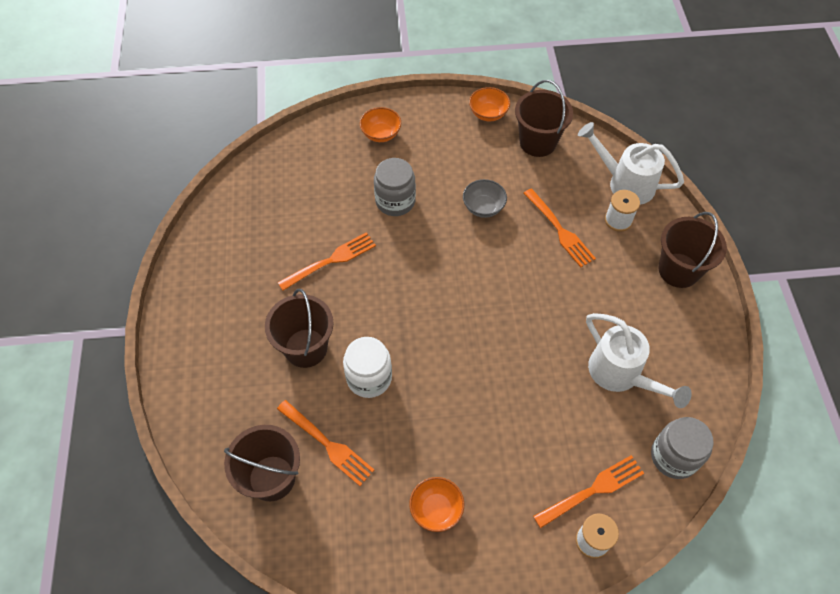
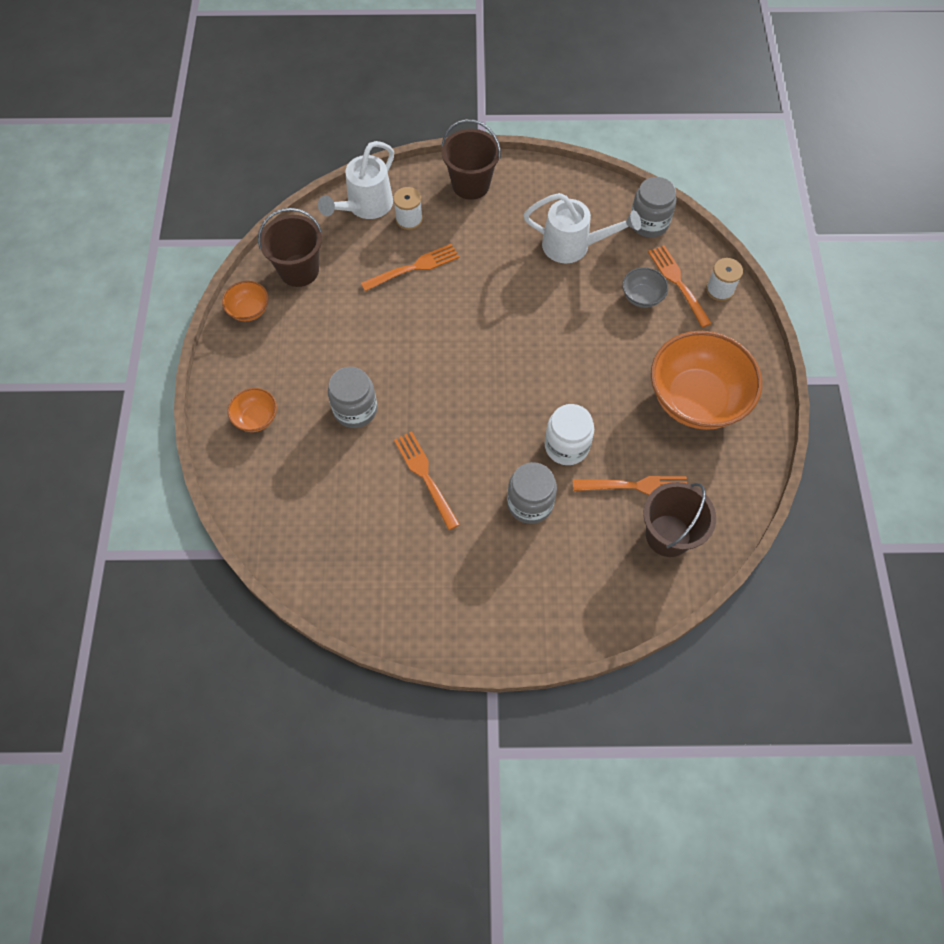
camera: 85 degrees left, 5 degrees up
brown bucket [265,289,334,368] -> grey jar [507,462,557,524]
orange fork [277,400,374,486] -> orange fork turned 45 degrees clockwise [573,476,687,495]
orange bowl [409,477,464,532] -> orange bowl [651,331,762,430], size x2.23
grey bowl [463,179,507,218] -> grey bowl moved to [622,267,668,308]
white watering can [586,313,692,408] -> white watering can turned 45 degrees clockwise [523,193,641,263]

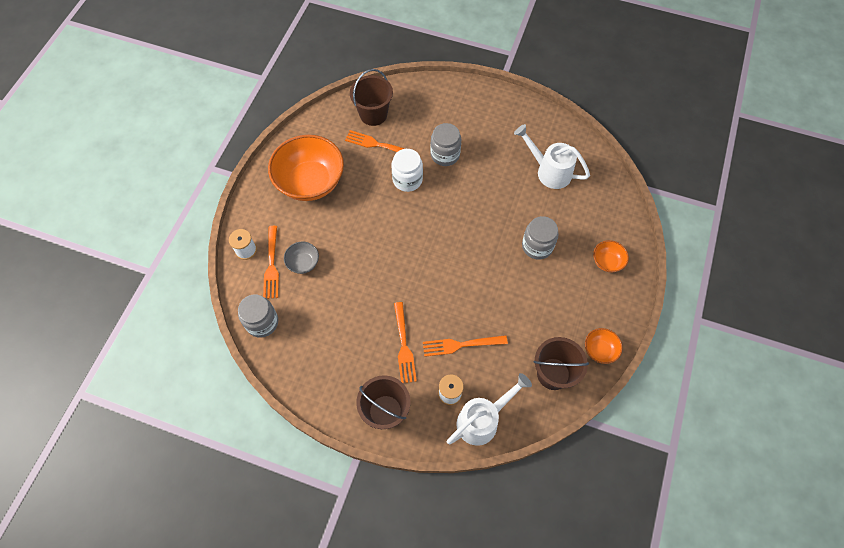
camera: 160 degrees left, 0 degrees up
orange fork [394,431,460,530] -> orange fork moved to [394,302,417,383]
white watering can [523,193,641,263] -> white watering can moved to [514,124,590,189]

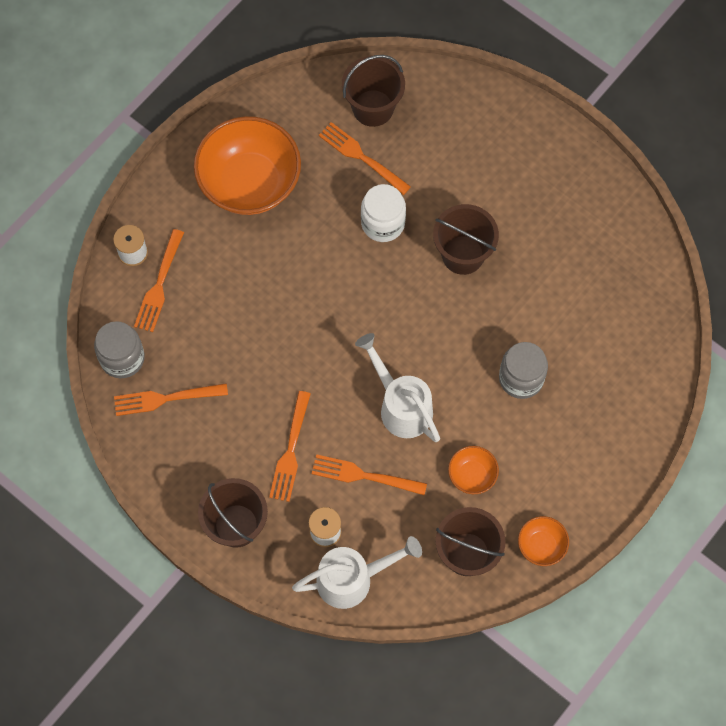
camera: 20 degrees right, 5 degrees up
grey bowl [284,242,319,274] -> none
grey jar [430,123,461,166] -> none
white watering can [514,124,590,189] -> white watering can moved to [355,333,440,442]
orange bowl [593,240,629,272] -> orange bowl moved to [448,446,499,494]
none -> orange fork [114,383,228,416]
none -> brown bucket [433,204,499,275]

